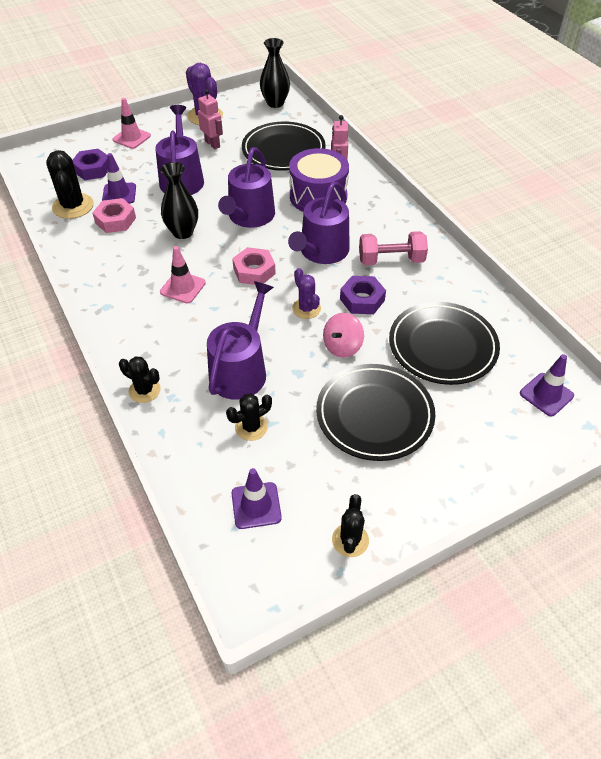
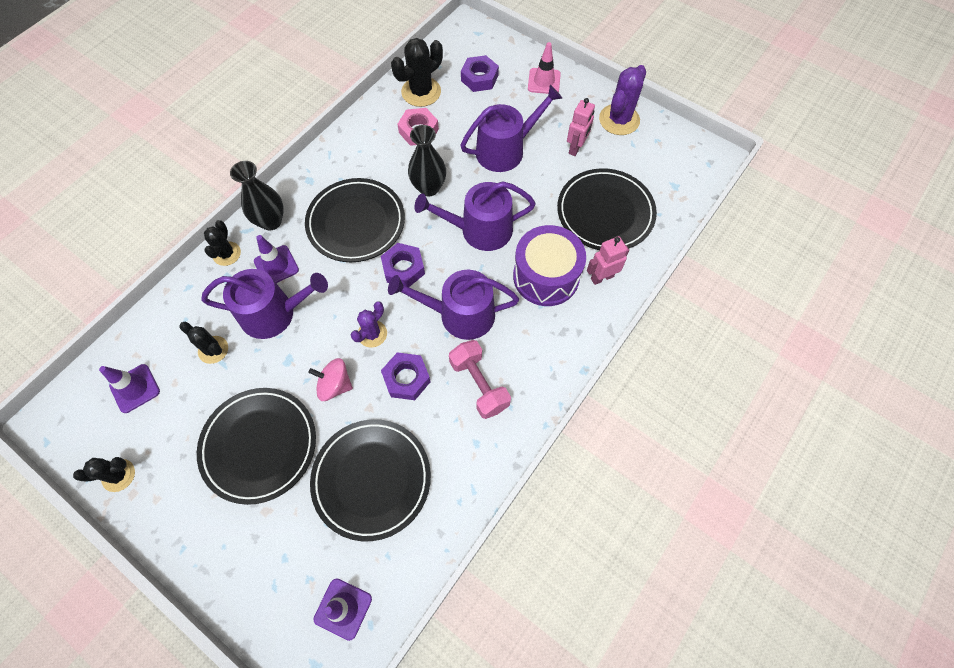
camera: 65 degrees right, 15 degrees up
purple traffic cone [102,153,136,204] -> purple traffic cone moved to [254,235,299,283]
pink traffic cone [160,246,206,303] -> black plate [305,178,405,262]
pink nut [232,247,276,285] -> purple nut [381,243,425,287]
black vase [260,38,290,108] -> black vase moved to [230,161,284,230]

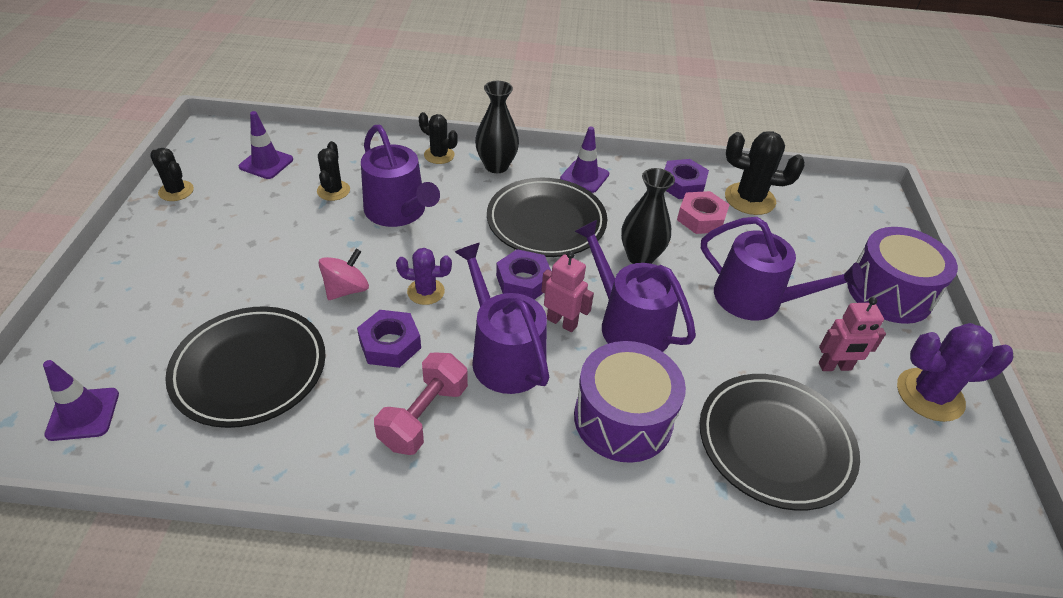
camera: 55 degrees right, 20 degrees down
black plate [197,388,316,505] -> none
black cactus [204,220,241,266] -> black cactus turned 60 degrees clockwise [419,112,458,164]
purple traffic cone [254,235,299,283] -> purple traffic cone moved to [560,126,609,193]
pink spinning top [308,358,353,401] -> pink spinning top turned 60 degrees clockwise [319,249,369,300]
purple nut [461,55,499,92] -> purple nut moved to [664,159,709,199]
pink traffic cone [528,42,561,94] -> purple drum [847,227,958,324]
pink robot [587,236,629,285] -> pink robot moved to [541,251,594,332]

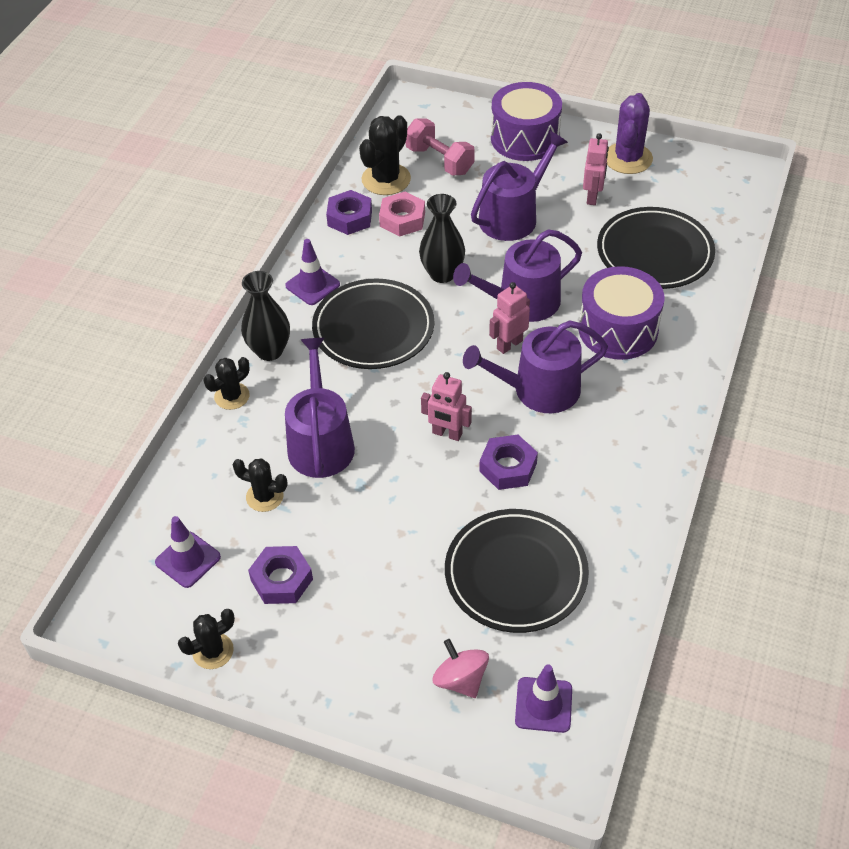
camera: 70 degrees left, 5 degrees up
pink spinning top [319,249,369,300] -> pink spinning top moved to [433,639,489,698]
purple watering can [361,125,440,227] -> purple watering can turned 75 degrees counterclockwise [285,338,355,478]
pink dumbbell [374,352,468,455] -> pink dumbbell moved to [405,118,475,176]
purple cactus [396,248,452,305] -> pink robot [421,372,472,441]
purple nut [496,249,551,300] -> purple nut moved to [248,546,313,604]

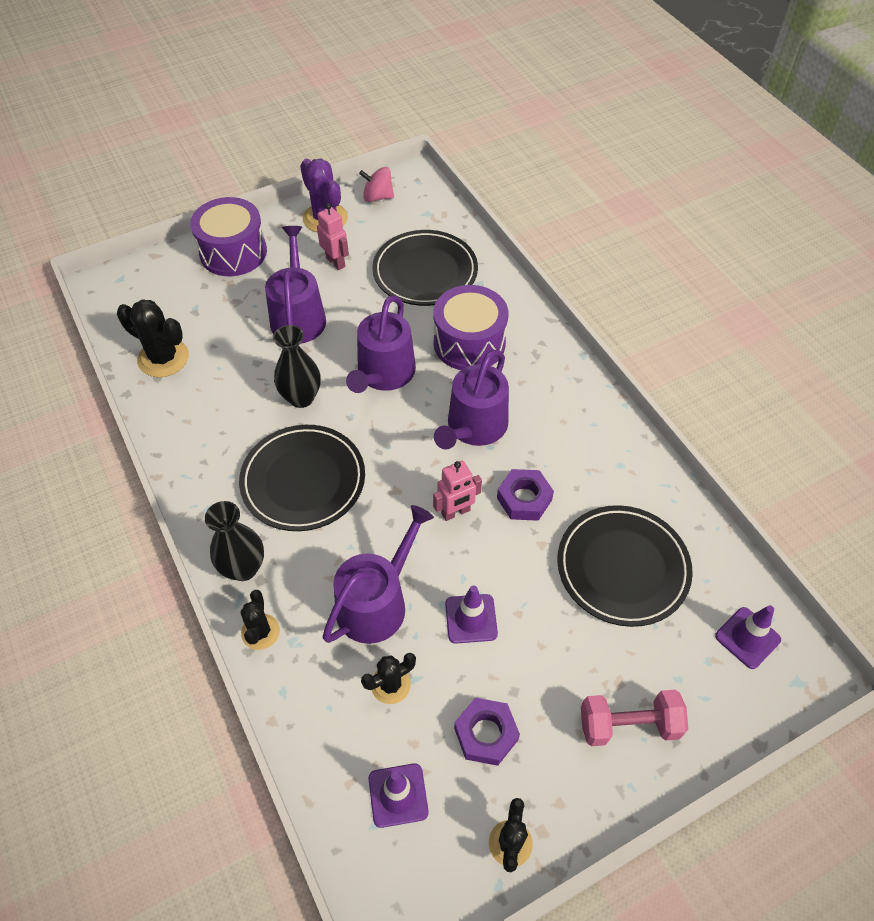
camera: 50 degrees left, 5 degrees up
purple traffic cone [285,239,340,305] -> purple traffic cone moved to [445,585,498,644]
purple watering can [285,338,355,478] -> purple watering can turned 90 degrees clockwise [322,505,434,644]
purple nut [326,190,372,235] -> none
black cactus [359,115,411,195] -> black cactus turned 45 degrees counterclockwise [117,300,189,377]
pink nut [379,192,425,237] -> none
pink dumbbell [405,118,475,176] -> pink dumbbell moved to [581,690,688,746]
pink spinning top [433,639,489,698] -> pink spinning top moved to [359,167,394,202]
pink robot [489,282,530,354] -> none

